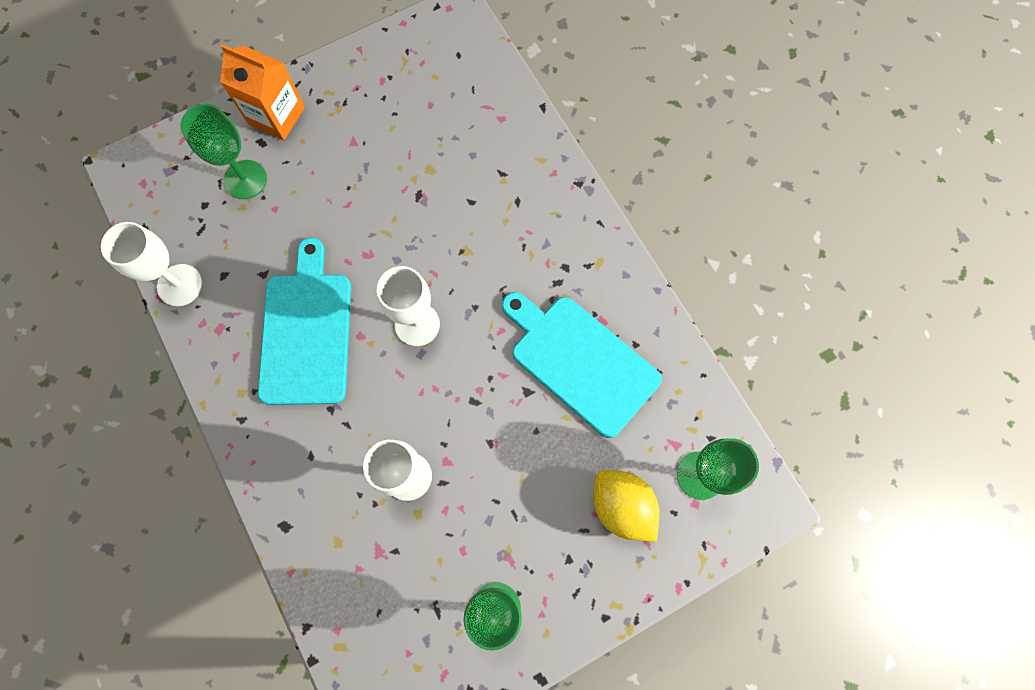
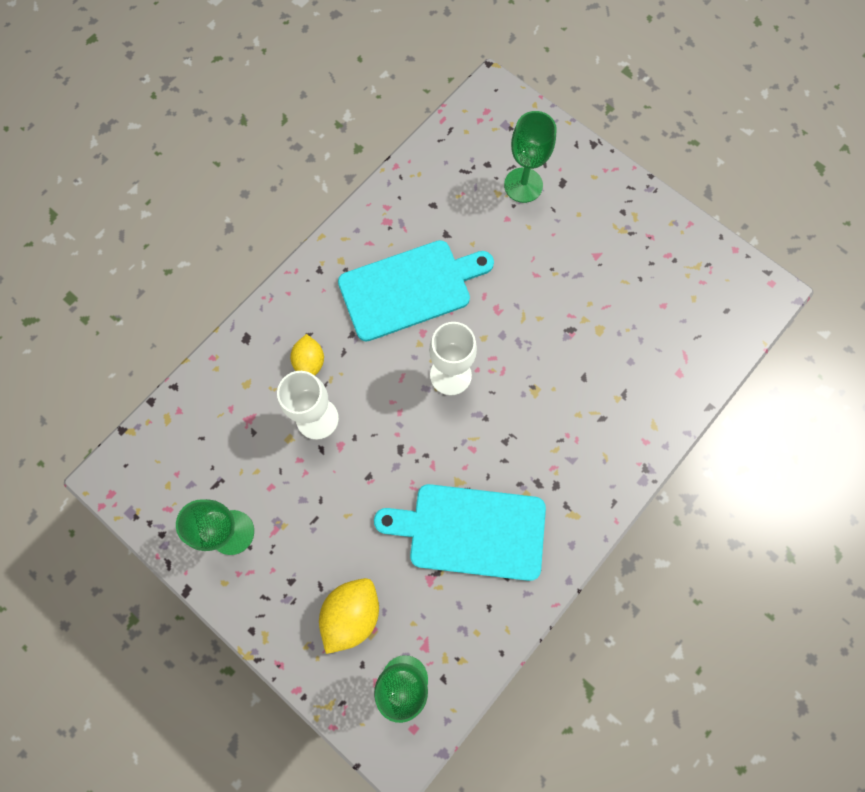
camera: 70 degrees right, 0 degrees up
white goblet [101,222,202,306] -> none
orange carton [220,45,305,140] -> none
turquoise cutting board [502,292,662,438] -> turquoise cutting board turned 105 degrees counterclockwise [374,484,546,581]
none -> yellow lemon [290,334,324,375]

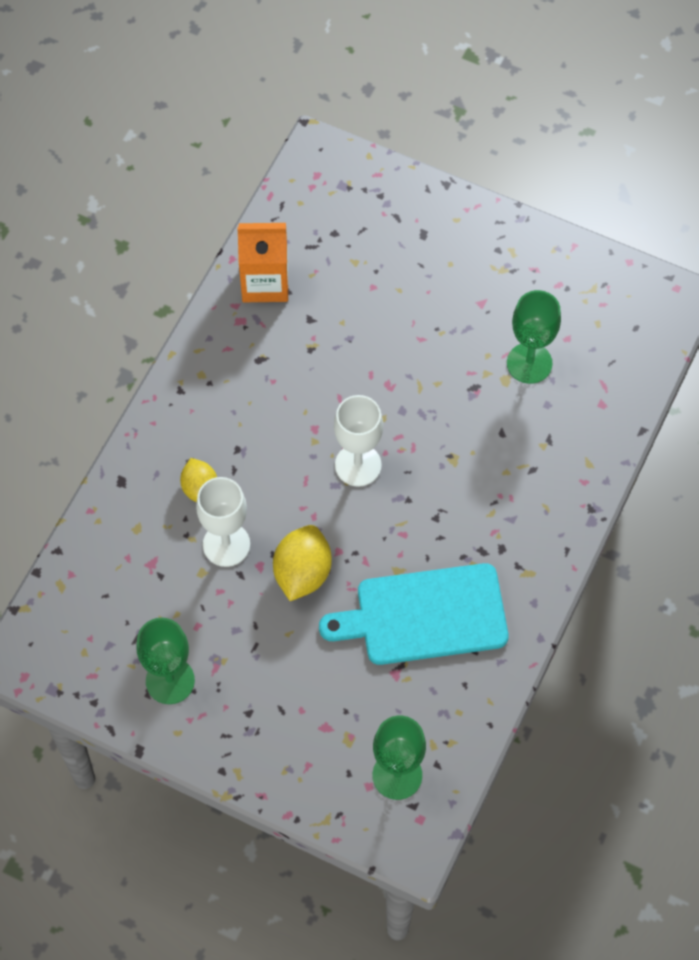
camera: 15 degrees left, 10 degrees down
yellow lemon [319,578,379,654] -> yellow lemon moved to [273,525,332,601]
turquoise cutting board [338,240,494,342] -> none
green goblet [504,111,557,203] -> green goblet moved to [507,290,561,384]
none -> orange carton [237,223,288,302]

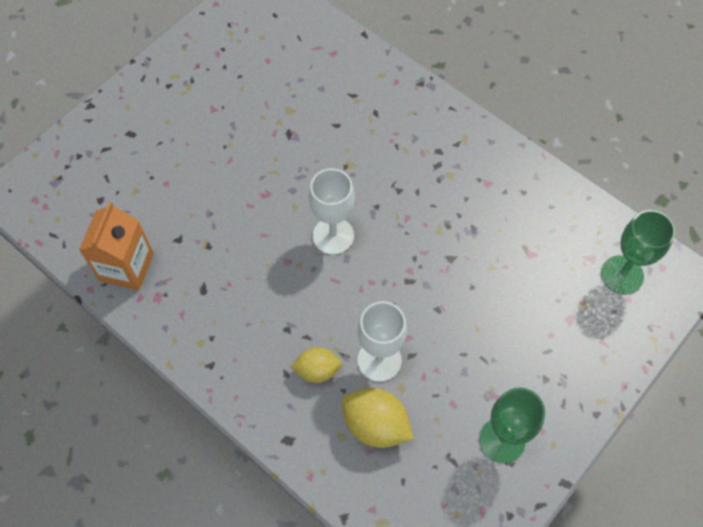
camera: 75 degrees left, 0 degrees up
yellow lemon [273,525,332,601] -> yellow lemon moved to [341,388,414,448]
turquoise cutting board [319,563,509,665] -> none
green goblet [507,290,561,384] -> none

